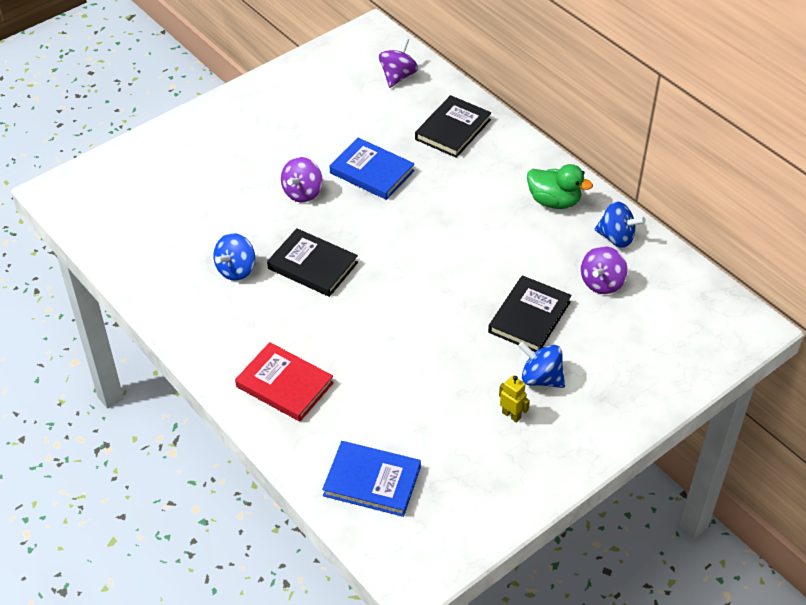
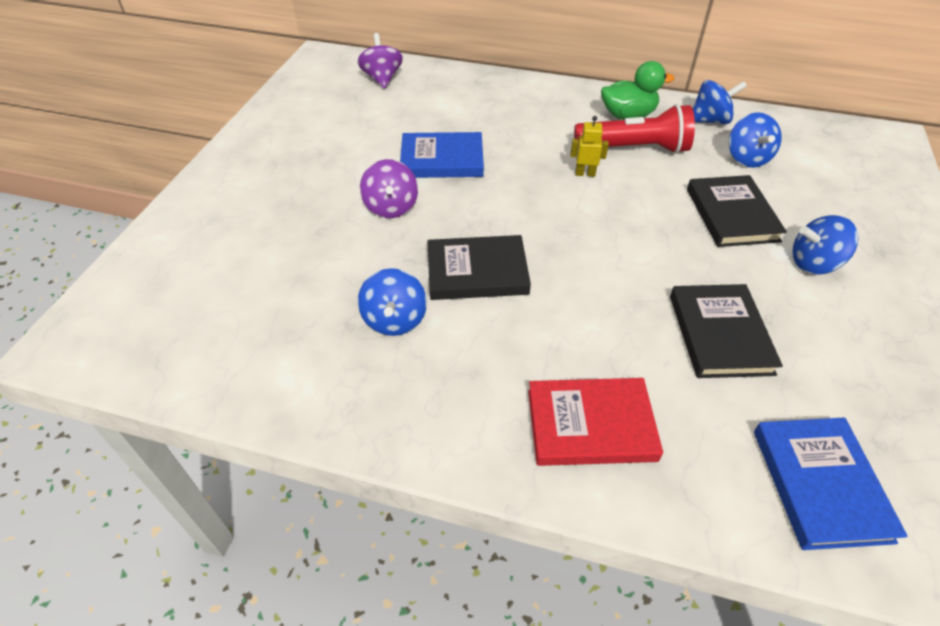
camera: 35 degrees left, 0 degrees up
blue book [322,441,421,517] -> blue book turned 75 degrees counterclockwise [754,417,908,550]
black book [415,95,491,158] -> black book moved to [670,284,783,378]
yellow robot [499,376,530,422] -> yellow robot moved to [570,116,609,177]
purple spinning top [581,246,628,294] -> blue spinning top [729,112,782,168]
none -> red flashlight [574,104,695,154]

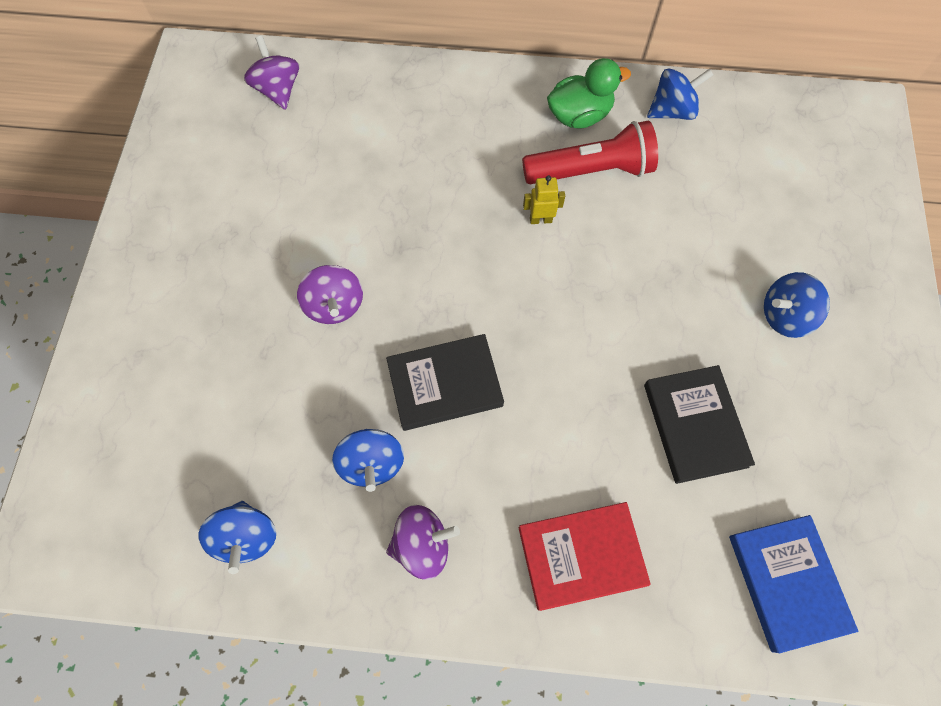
camera: 10 degrees left, 20 degrees up
blue book [400,132,484,178] -> none
black book [687,175,787,247] -> none
blue spinning top [729,112,782,168] -> blue spinning top moved to [199,501,276,574]
none -> purple spinning top [386,505,460,580]

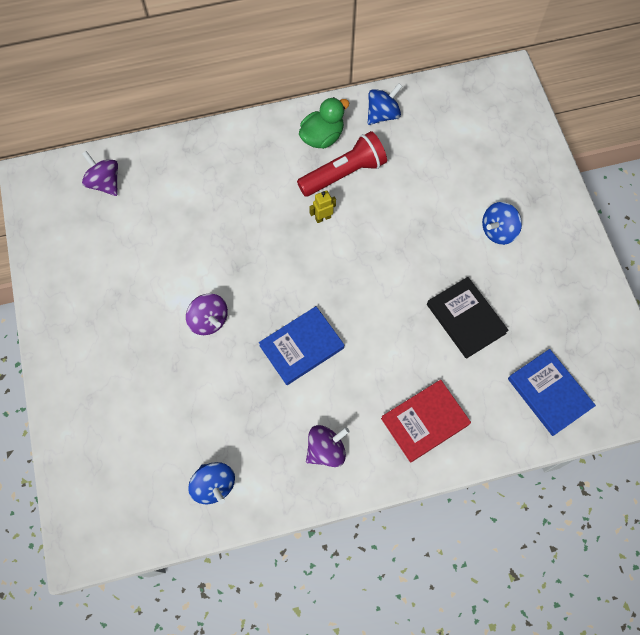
camera: 20 degrees left, 0 degrees up
blue spinning top [332,429,404,492] -> none
black book [386,334,504,431] -> blue book [259,306,344,385]

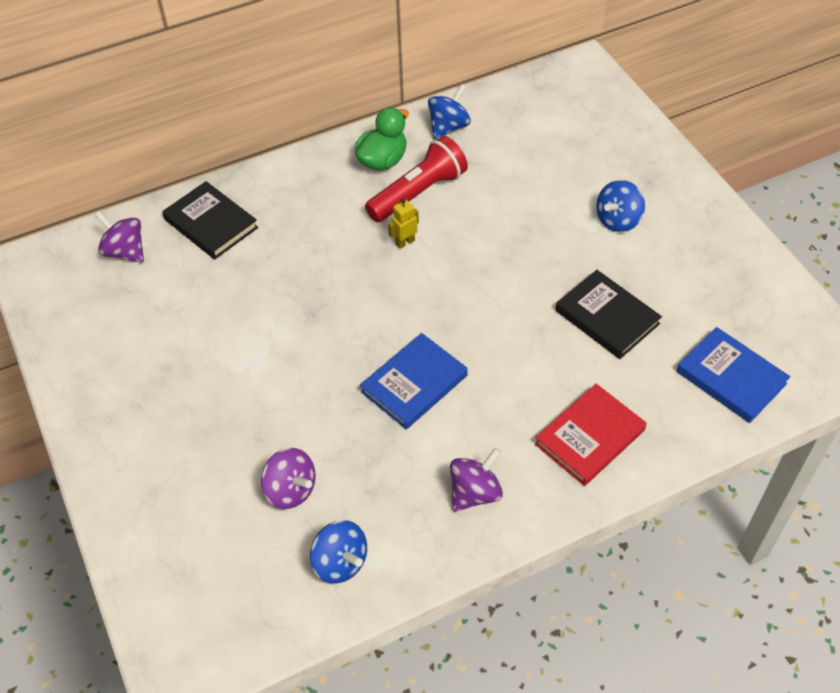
camera: 10 degrees left, 15 degrees down
purple spinning top [186,294,228,335] -> purple spinning top moved to [261,448,316,509]
none -> black book [162,181,258,259]

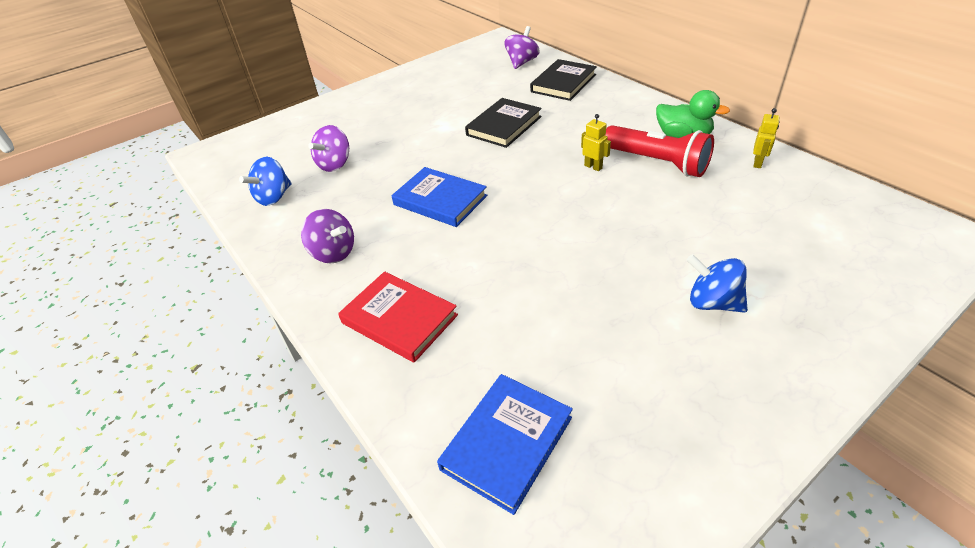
camera: 80 degrees right, 10 degrees down
blue spinning top [428,84,471,139] -> yellow robot [753,108,780,168]
black book [556,270,662,359] -> black book moved to [465,98,542,148]

